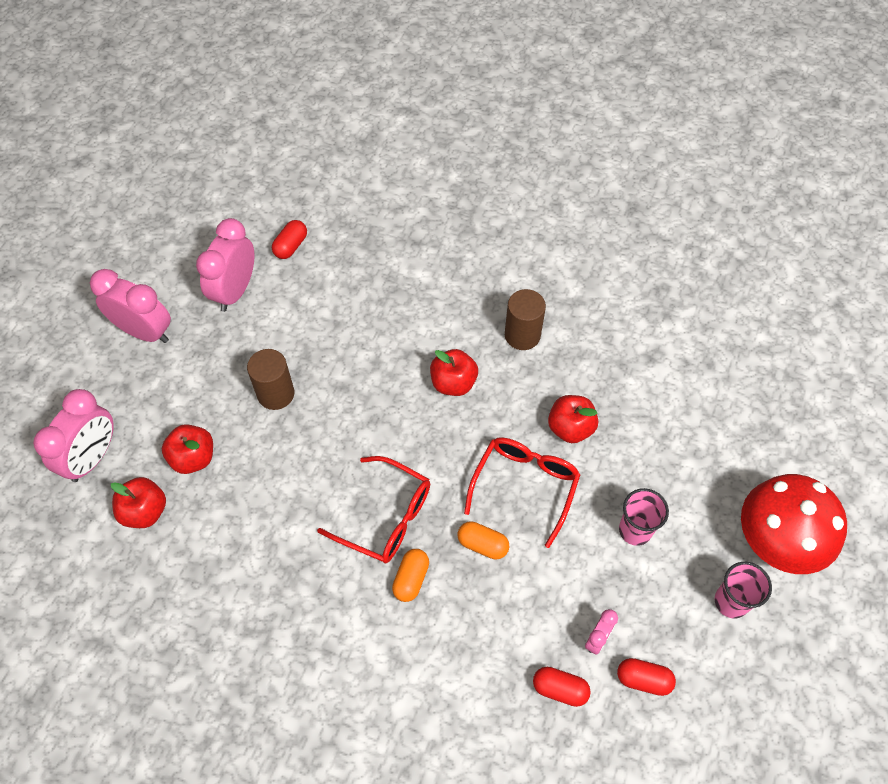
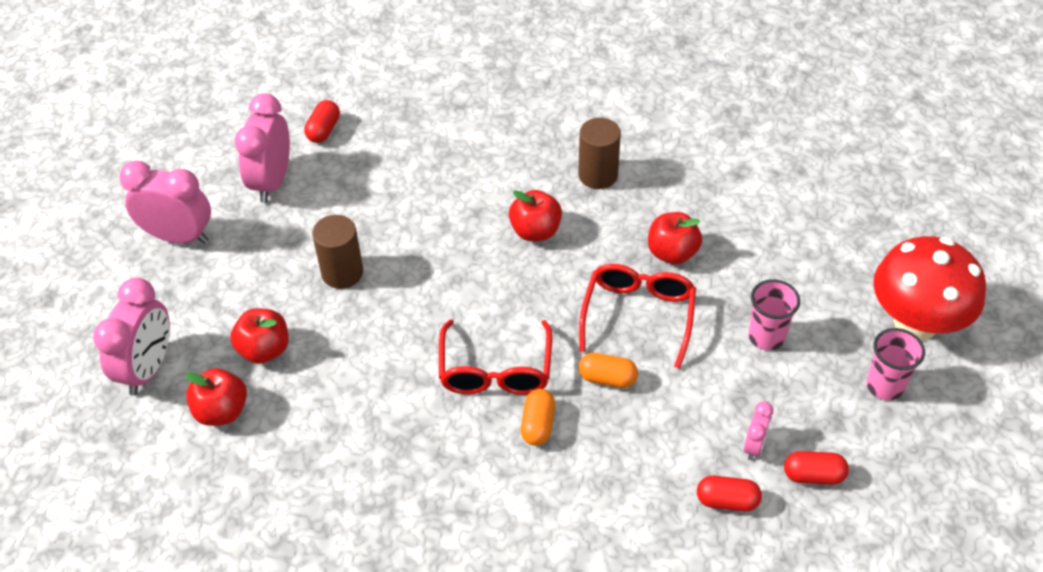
camera: 10 degrees left, 10 degrees down
red glasses [317,456,430,563] -> red glasses turned 75 degrees clockwise [439,320,552,395]

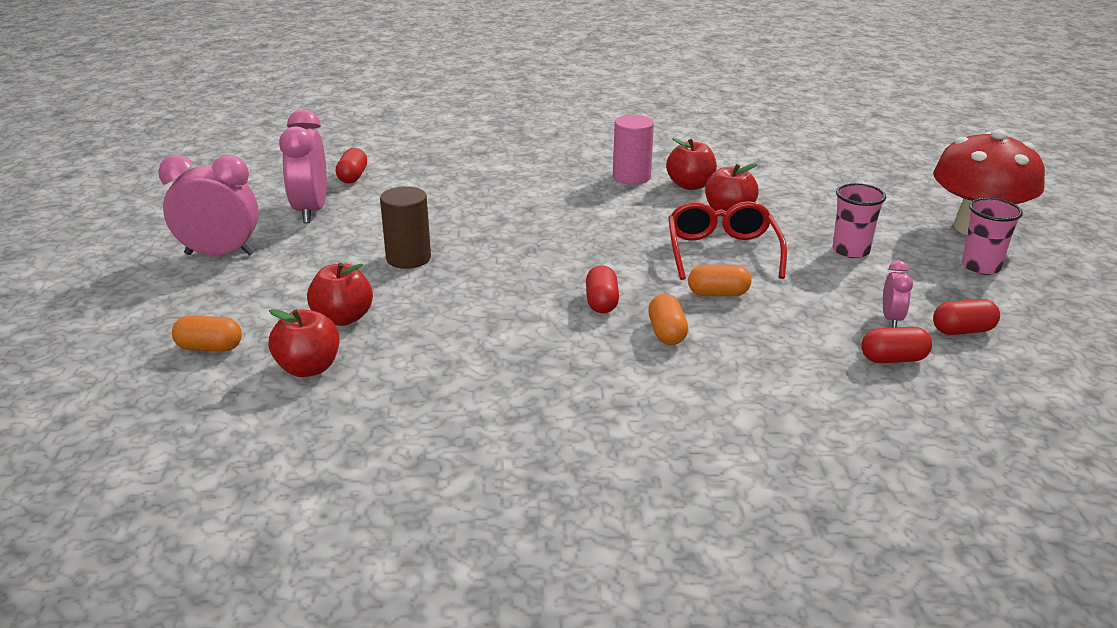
camera: 15 degrees left, 20 degrees down
pink clock [93,278,170,396] -> orange capsule [172,316,242,352]
red glasses [439,320,552,395] -> red capsule [586,265,619,313]
red apple [509,190,562,241] -> red apple moved to [666,138,717,190]
brown cylinder [578,118,621,189] -> pink cylinder [613,115,654,185]

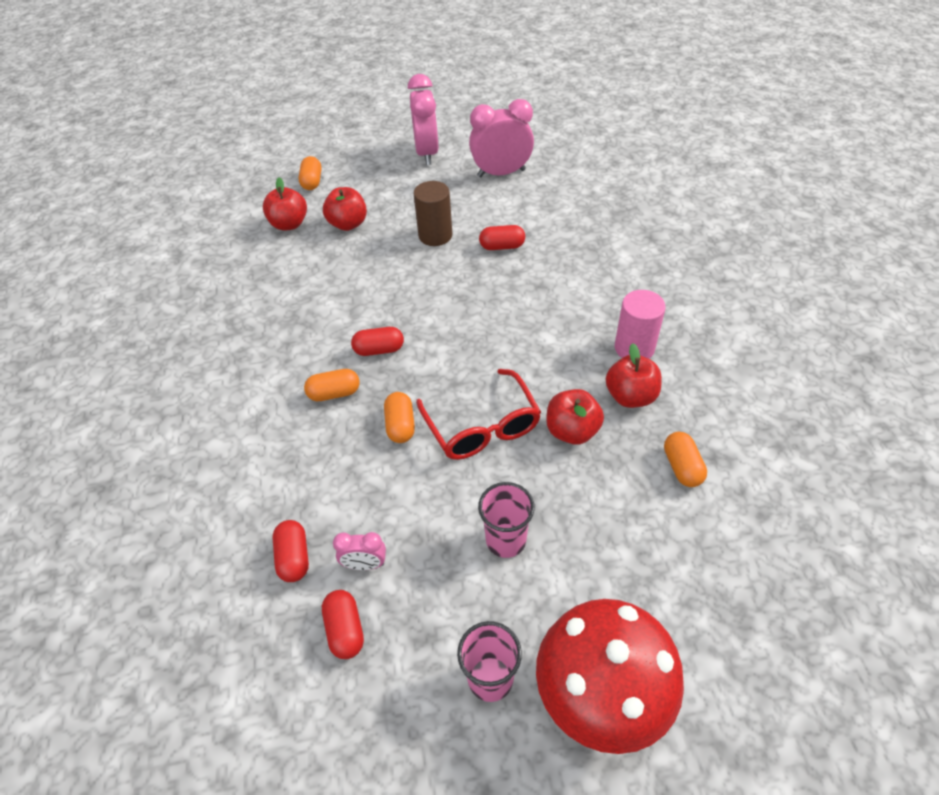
camera: 85 degrees right, 20 degrees up
red capsule [336,148,367,183] -> red capsule moved to [479,225,525,250]
red glasses [668,201,787,280] -> red glasses turned 75 degrees clockwise [416,369,541,460]
none -> orange capsule [664,432,707,487]

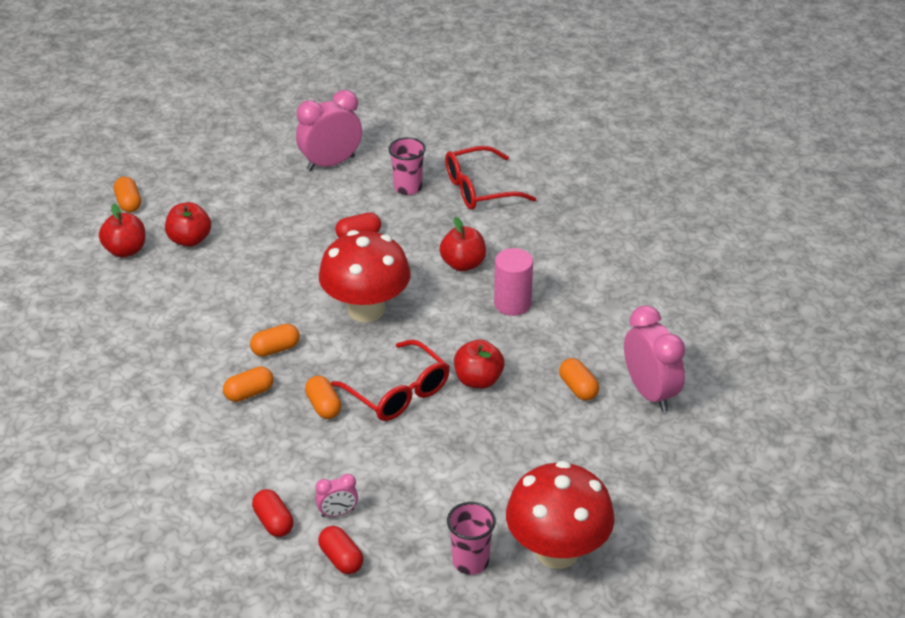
camera: 20 degrees left, 10 degrees down
red capsule [351,327,404,356] -> orange capsule [250,324,300,357]
pink clock [408,74,439,165] -> pink clock moved to [624,305,685,412]
brown cylinder [414,181,452,246] -> none
pink cup [478,482,535,558] -> pink cup moved to [389,137,426,195]
red apple [606,343,662,408] -> red apple moved to [439,217,486,272]
none -> red mushroom [319,230,411,322]
none -> red glasses [445,146,536,210]

